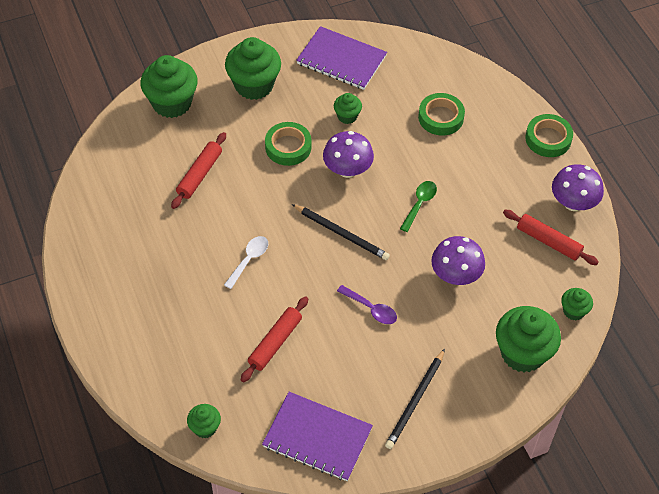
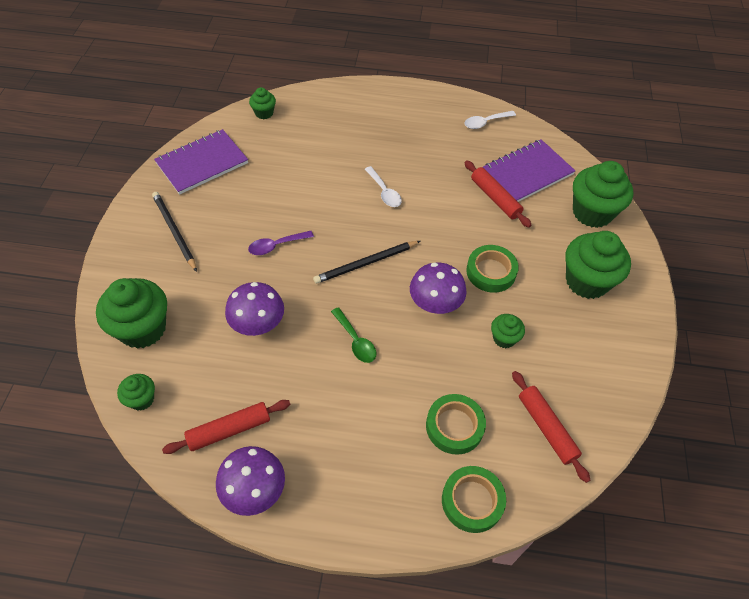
camera: 120 degrees right, 0 degrees up
red rolling pin [241,297,308,382] -> red rolling pin moved to [512,371,590,483]
purple notebook [296,26,387,90] -> purple notebook moved to [483,139,575,202]
green tape [525,114,573,157] -> green tape moved to [442,466,506,533]
none -> white spoon [464,111,516,129]

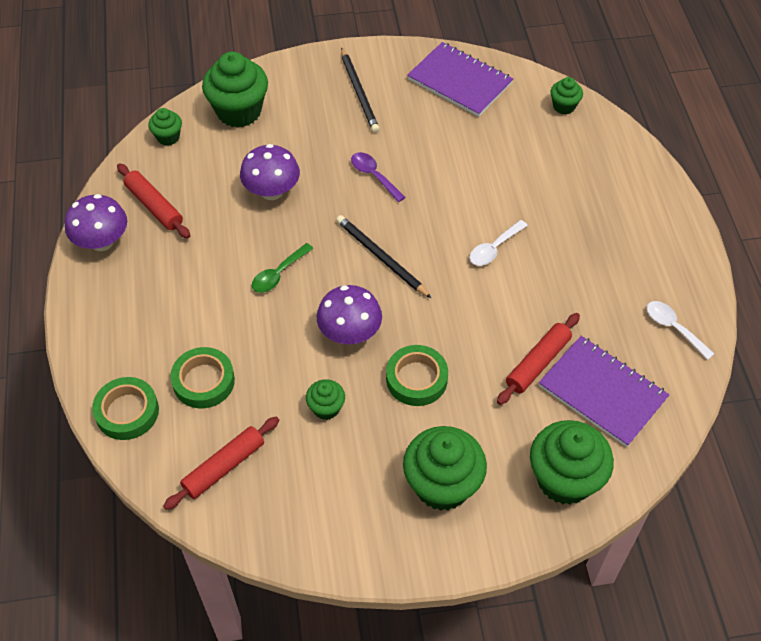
camera: 75 degrees right, 0 degrees up
black pencil [152,192,197,272] -> black pencil turned 120 degrees clockwise [341,47,380,133]

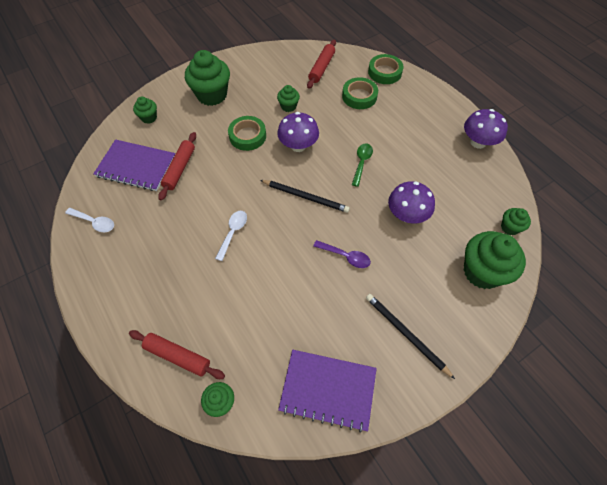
camera: 155 degrees right, 5 degrees up
red rolling pin [117,163,190,239] -> red rolling pin moved to [129,330,225,379]
green cupcake [530,420,614,505] -> green cupcake [133,97,157,123], size x0.50

